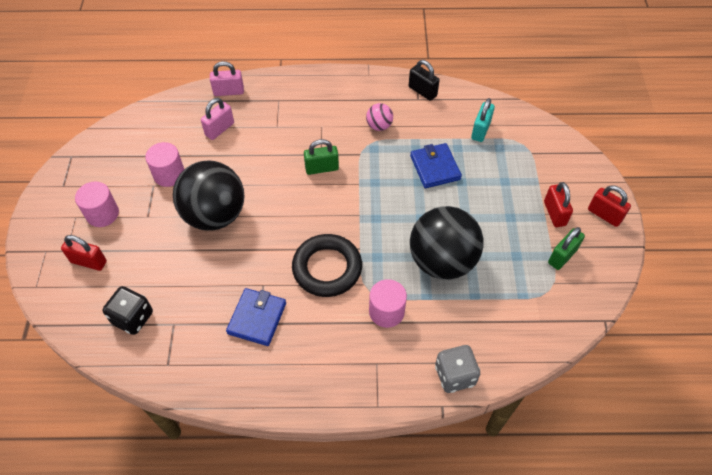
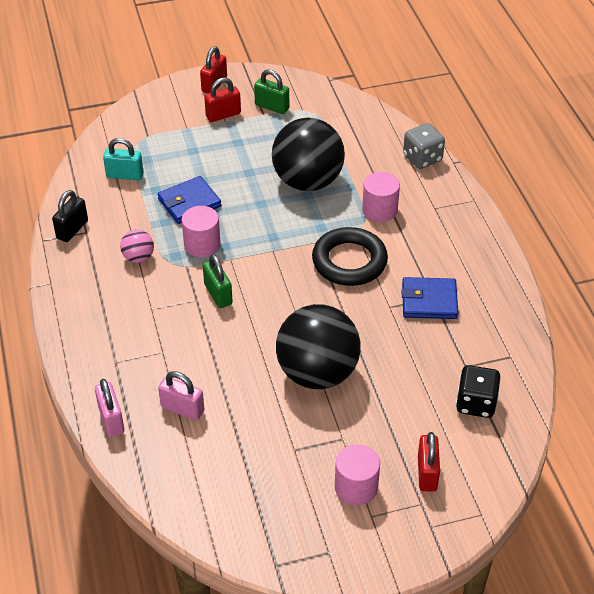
camera: 105 degrees left, 10 degrees down
pink cylinder [145,142,184,187] -> pink cylinder moved to [182,206,221,257]

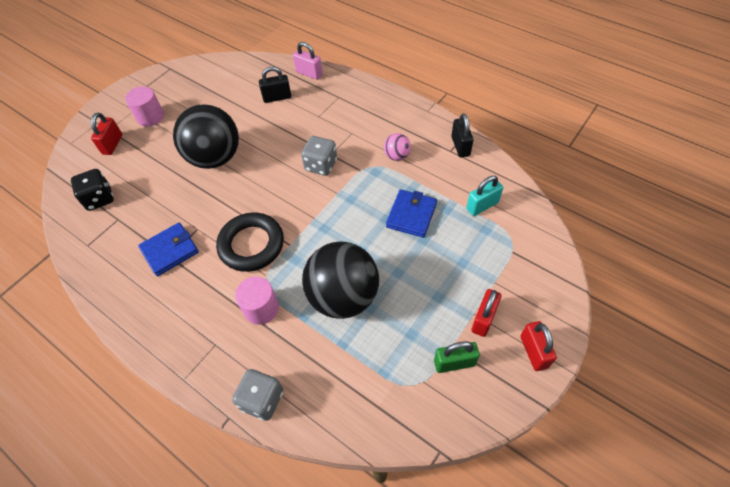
camera: 145 degrees right, 10 degrees up
pink padlock [158,371,204,421] -> black padlock [259,67,291,103]
pink cylinder [182,206,221,257] -> none
green padlock [203,254,233,308] -> grey dice [301,136,337,176]
red padlock [418,432,440,492] -> red padlock turned 45 degrees clockwise [91,113,122,155]

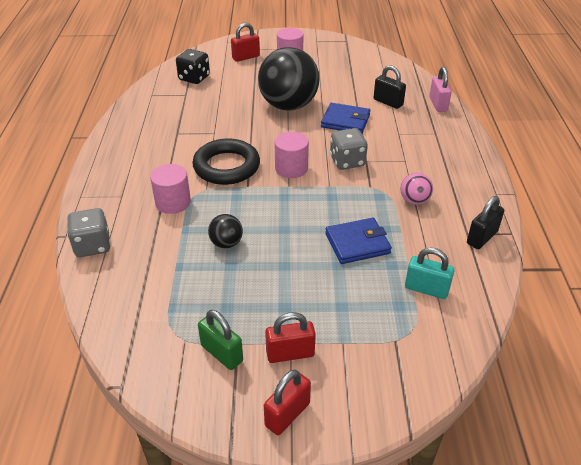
camera: 50 degrees right, 15 degrees down
blue wallet [138,222,199,276] -> blue wallet moved to [321,103,370,133]
black ball [302,242,379,319] -> black ball [208,214,243,248], size x0.44
none -> pink cylinder [275,132,309,178]

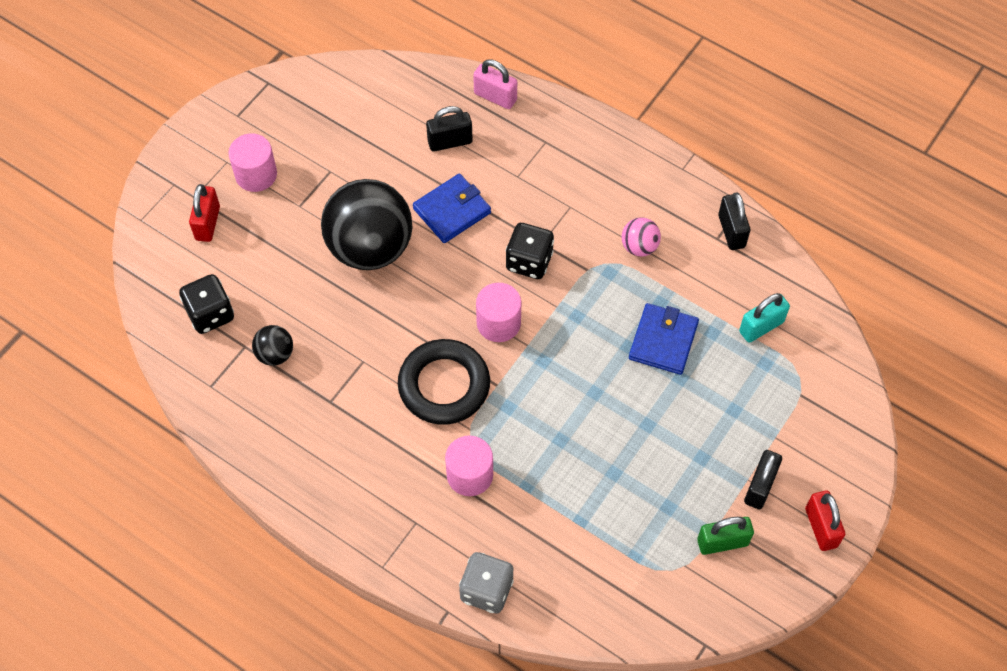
camera: 55 degrees left, 20 degrees up
black ball [208,214,243,248] -> black ball moved to [252,325,293,366]
red padlock [265,312,316,363] -> black padlock [744,450,782,509]
grey dice [330,128,368,170] -> black dice [506,223,554,279]

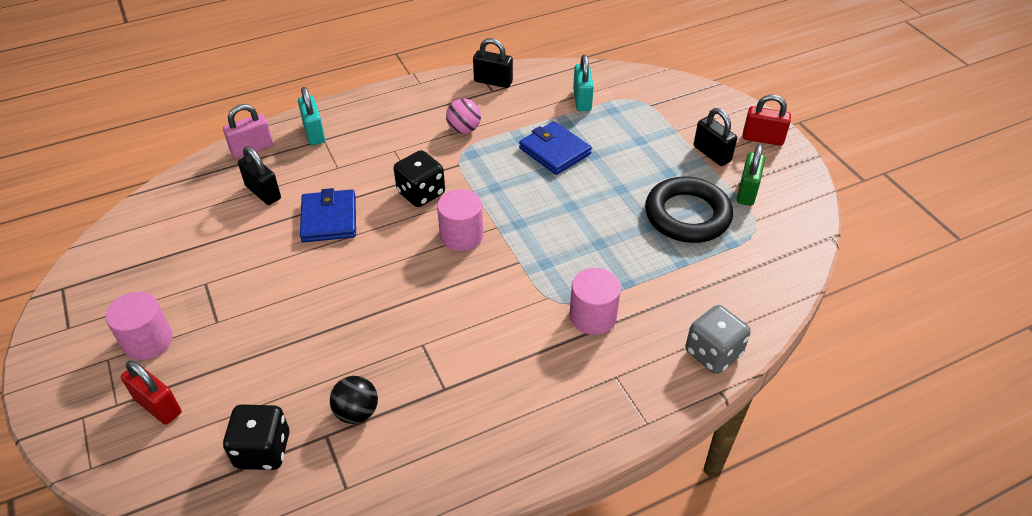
camera: 60 degrees left, 15 degrees down
black ball [321,179,412,270] -> none
black ring [398,339,490,425] -> black ring moved to [645,176,733,243]
black padlock [426,106,473,152] -> black padlock turned 60 degrees counterclockwise [238,146,281,205]
none -> turquoise padlock [298,87,325,145]

